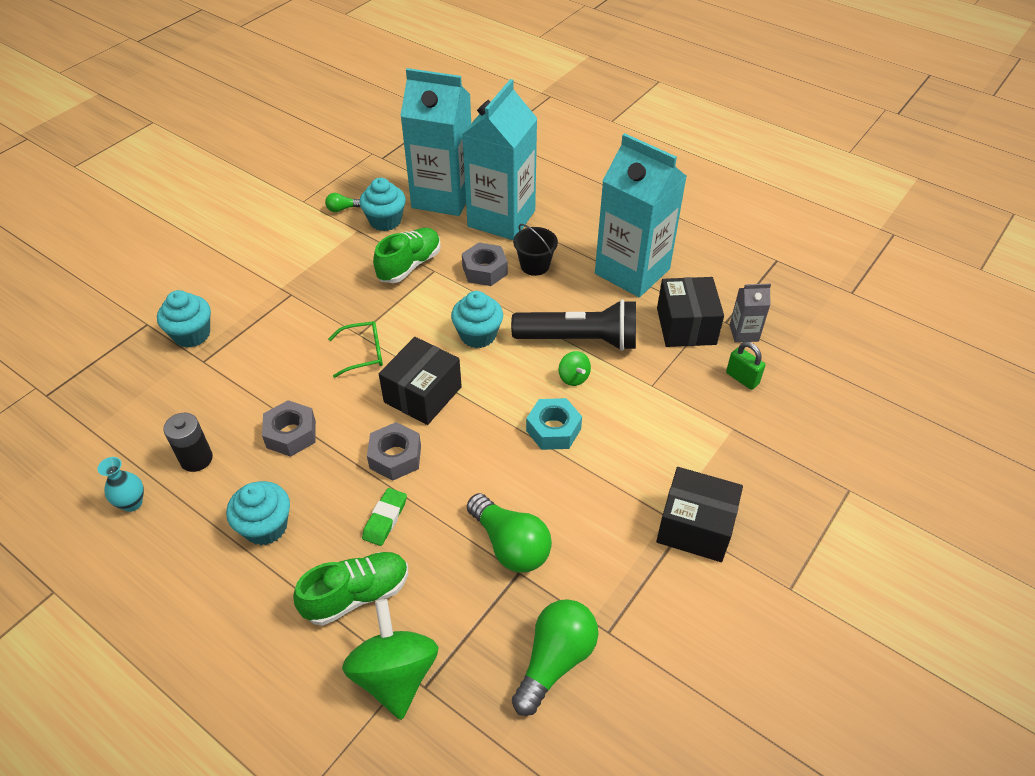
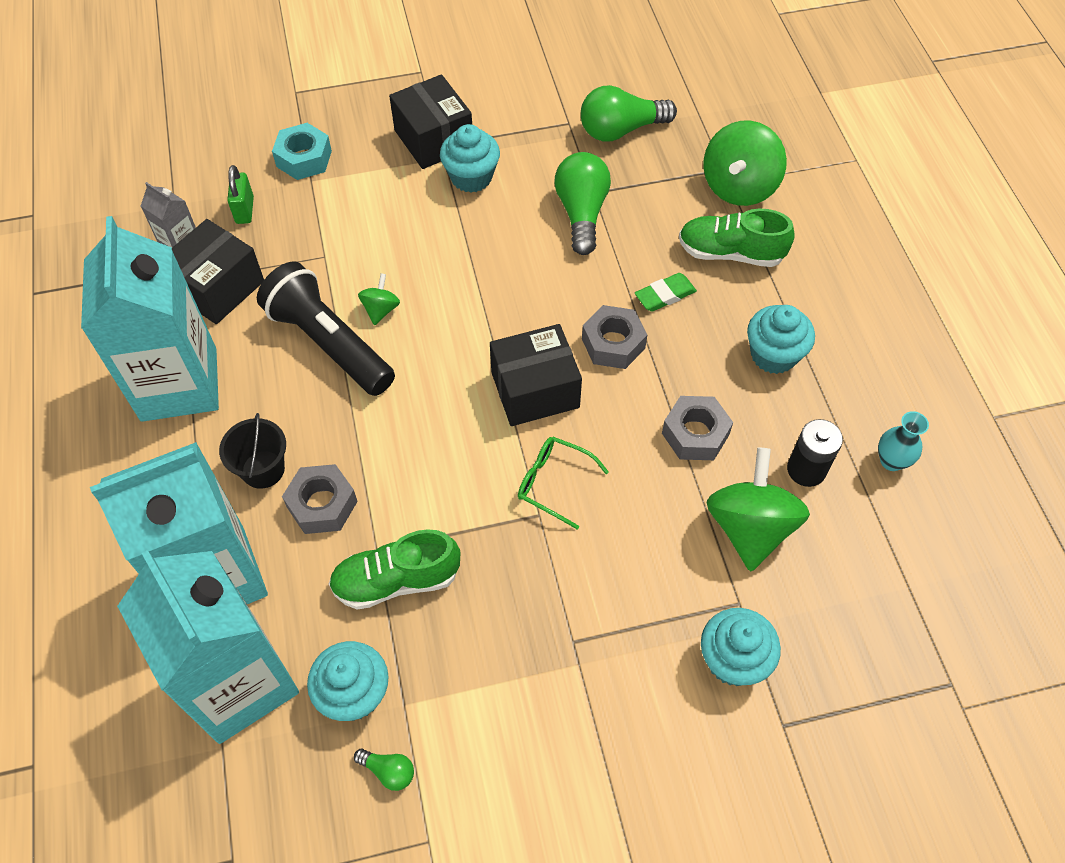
camera: 140 degrees left, 10 degrees up
turquoise cupcake [451,291,503,348] -> turquoise cupcake moved to [440,124,500,193]
turquoise nut [526,398,582,450] -> turquoise nut moved to [272,123,332,180]
none -> green spinning top [707,448,810,572]

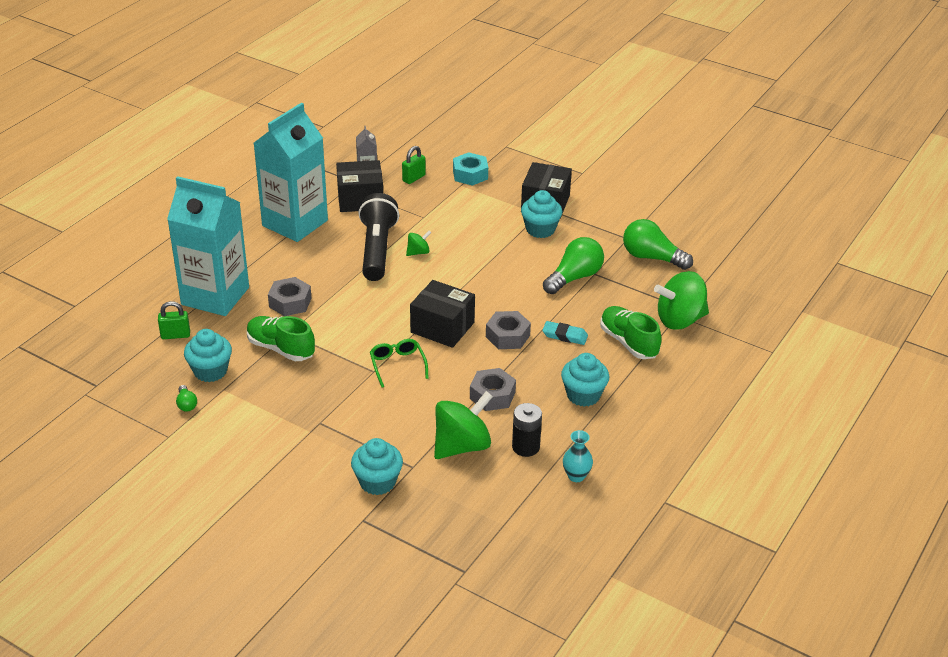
camera: 45 degrees right, 20 degrees down
turquoise carton [117,550,299,744] -> green padlock [158,301,190,339]
black bucket [219,413,286,489] -> none
green eraser [635,273,697,312] -> turquoise eraser [542,321,588,345]

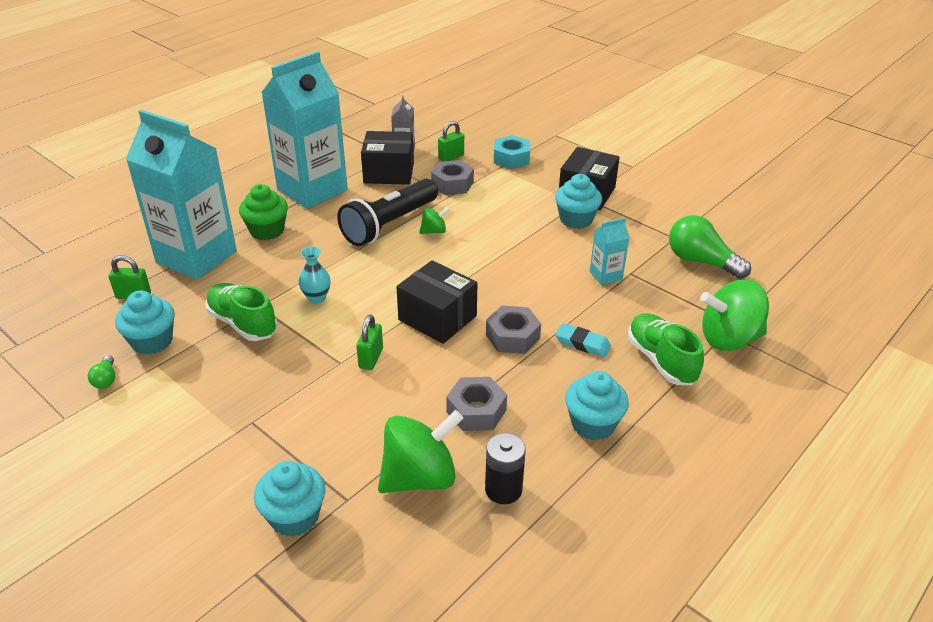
camera: 10 degrees right, 0 degrees up
grey nut [268,277,311,316] -> grey nut moved to [431,160,474,195]
black flashlight [358,193,399,281] -> black flashlight turned 150 degrees counterclockwise [337,179,438,246]
green glasses [370,339,429,388] -> green padlock [356,314,383,370]
green light bulb [543,237,604,294] -> turquoise carton [590,218,629,285]
turquoise vase [563,430,593,482] -> turquoise vase moved to [299,247,330,304]
none -> green cupcake [239,184,288,240]

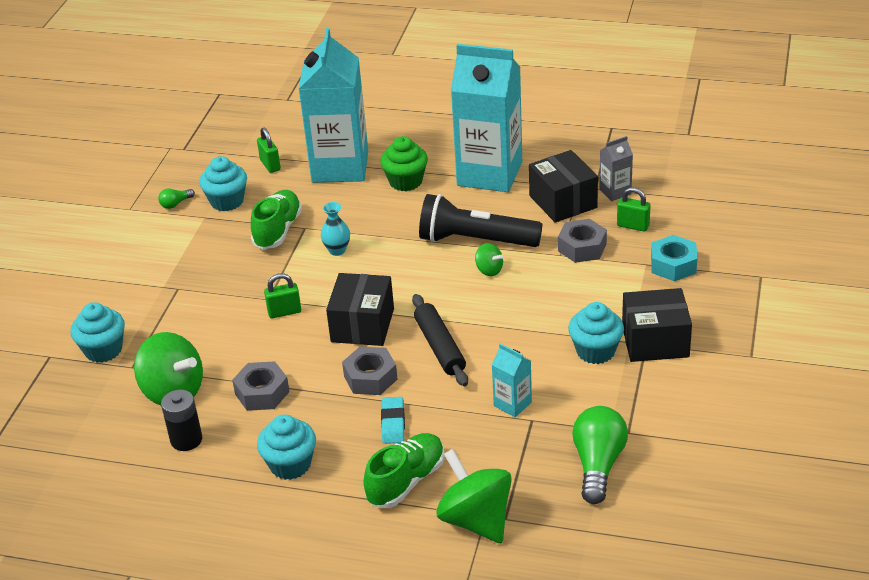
camera: 65 degrees right, 0 degrees up
none -> black rolling pin [412,294,468,386]

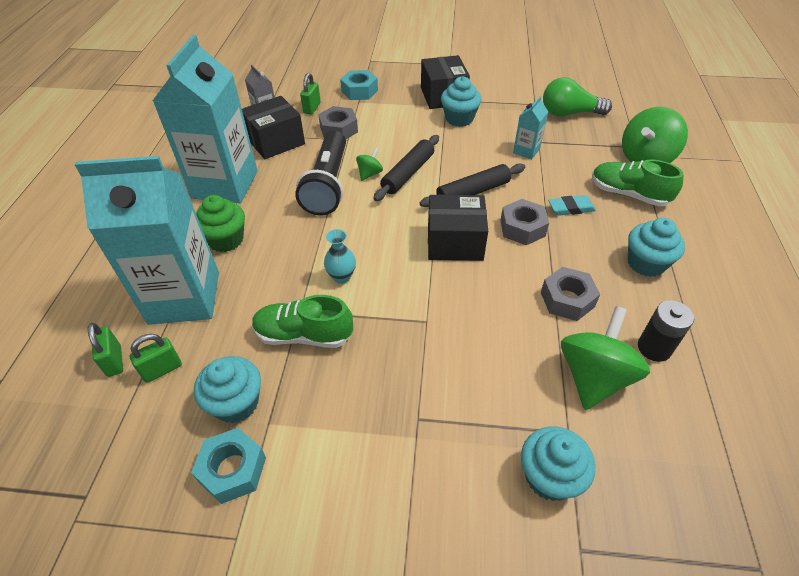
camera: 100 degrees left, 10 degrees up
green light bulb [158,188,195,209] -> turquoise nut [191,428,266,504]
green padlock [264,273,301,318] -> green padlock moved to [87,323,123,377]
none -> black rolling pin [373,135,439,201]

